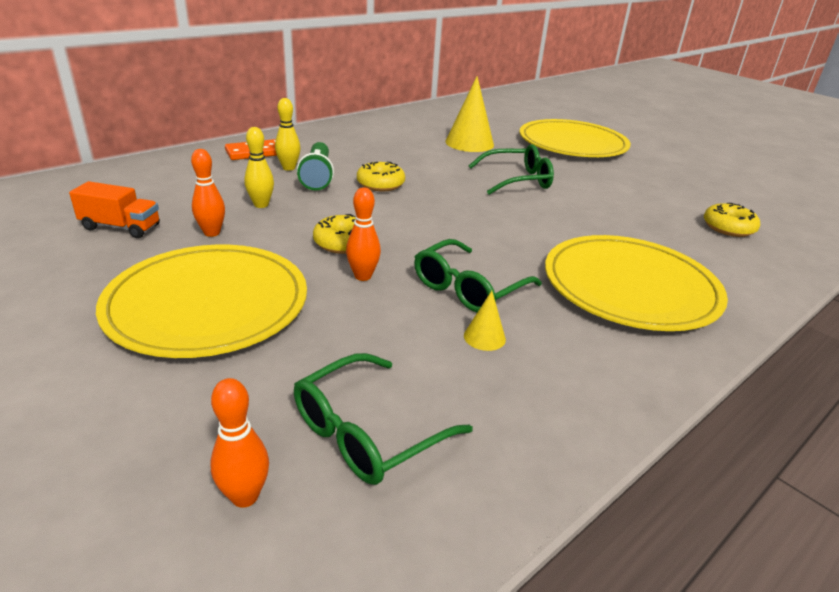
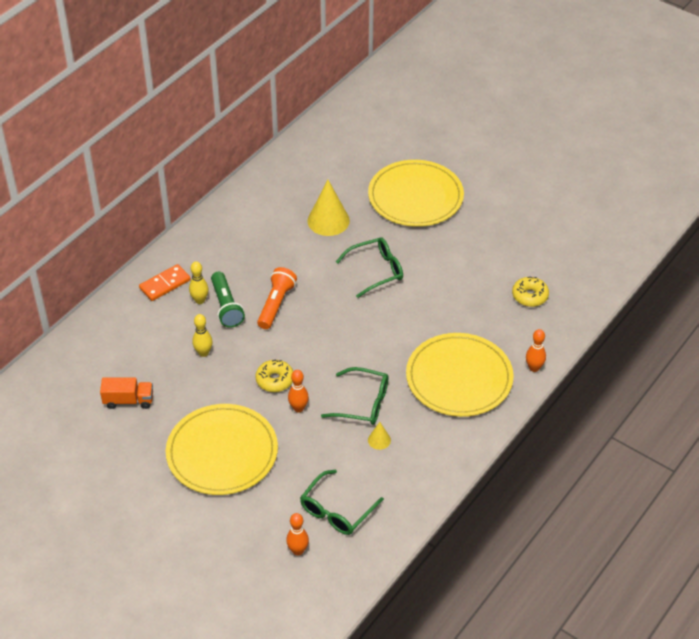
camera: 10 degrees left, 15 degrees up
orange bowling pin [191,149,225,237] -> orange bowling pin moved to [526,329,546,372]
yellow donut [357,162,405,191] -> orange flashlight [257,267,297,329]
green glasses [414,239,542,313] -> green glasses turned 105 degrees counterclockwise [321,367,388,425]

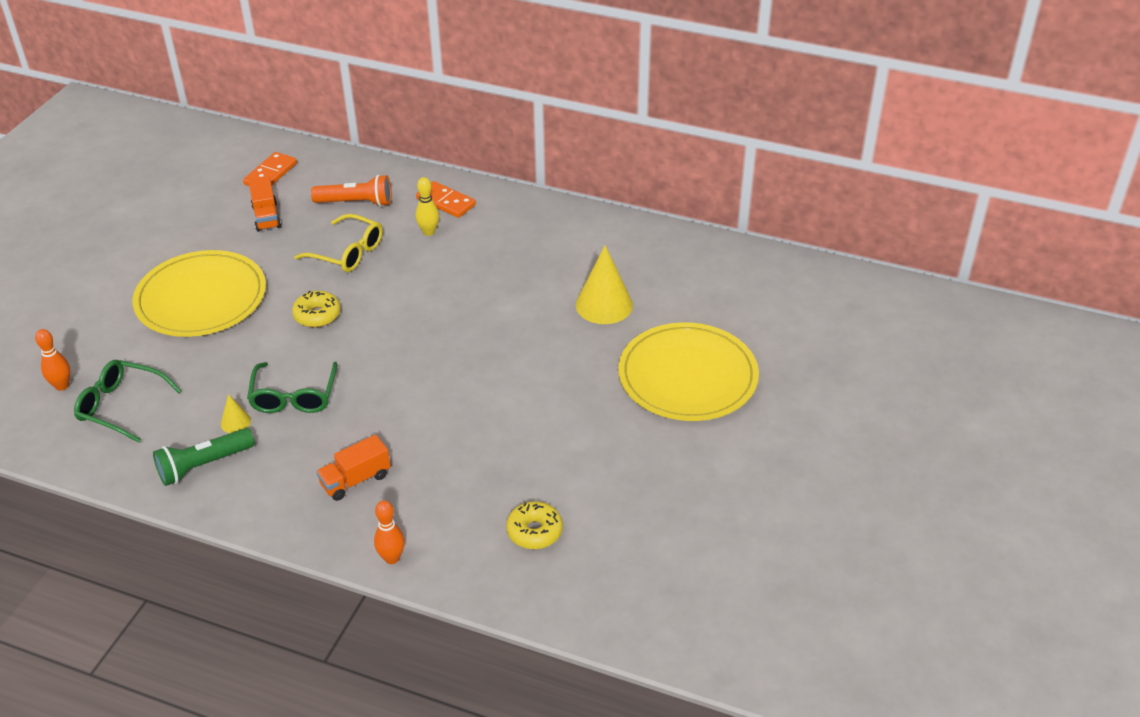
camera: 75 degrees right, 5 degrees down
yellow bowling pin [192,314,213,357] -> yellow glasses [294,214,383,272]
green flashlight [211,271,245,328] -> green flashlight moved to [153,428,255,486]
orange flashlight [257,267,297,329] -> orange flashlight moved to [311,175,391,207]
orange bowling pin [288,370,309,413] -> none
green glasses [336,238,403,298] -> none
yellow plate [406,333,514,417] -> orange truck [316,435,391,501]
none -> orange domino [243,152,297,186]

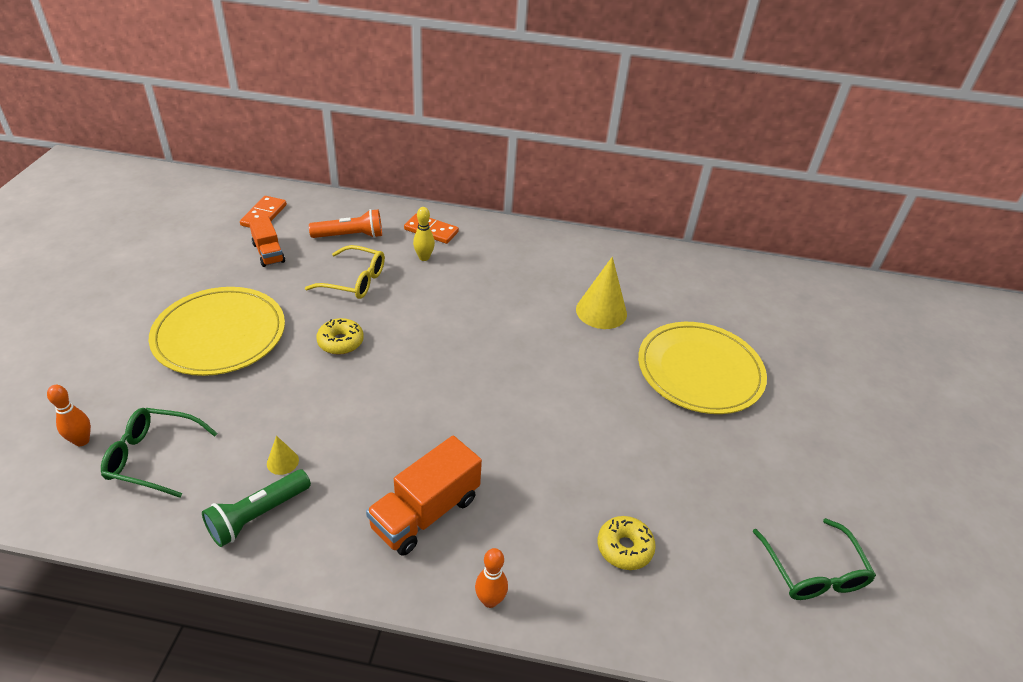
camera: 15 degrees left, 0 degrees up
green glasses [247,362,338,413] -> green glasses moved to [753,518,876,600]
orange truck [316,435,391,501] -> orange truck [366,436,482,556], size x1.57

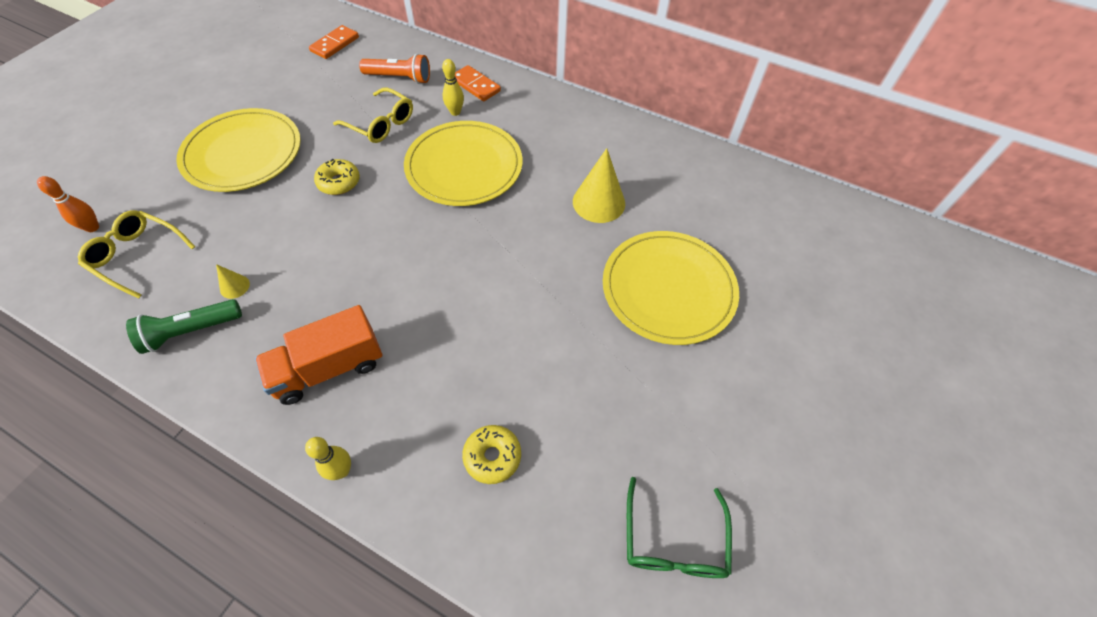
camera: 20 degrees right, 15 degrees up
green glasses [101,408,218,498] -> yellow glasses [78,210,196,299]
orange truck [249,216,285,267] -> none
orange bowling pin [475,548,508,608] -> yellow bowling pin [305,437,351,480]
none -> yellow plate [404,121,522,206]

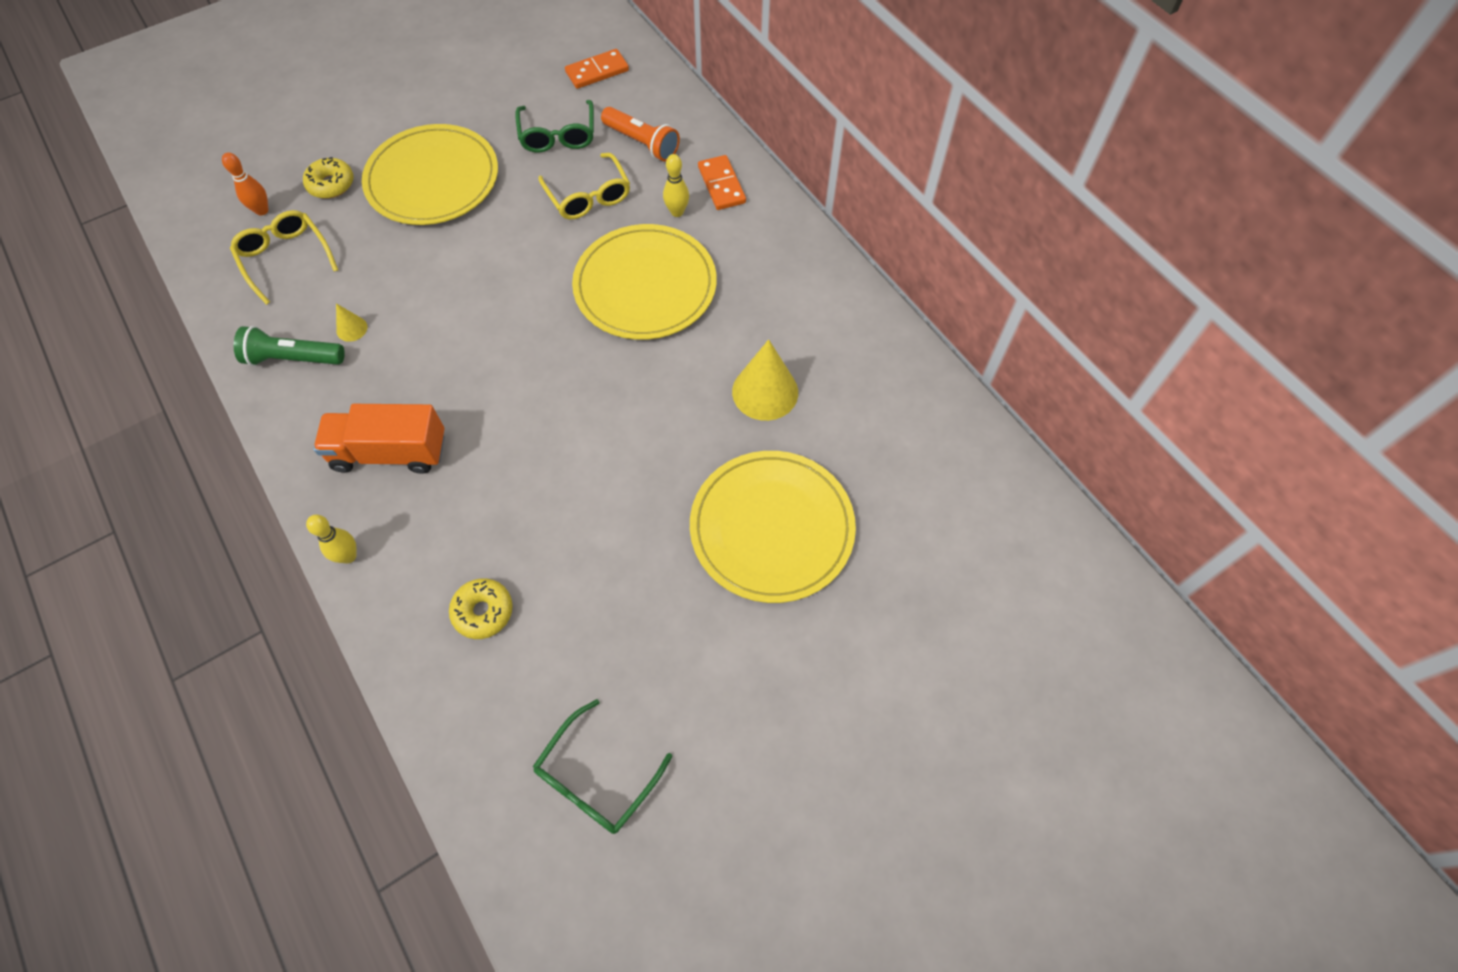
camera: 30 degrees right, 5 degrees up
yellow donut [314,159,360,195] -> yellow donut moved to [303,157,354,198]
none -> green glasses [515,100,594,152]

